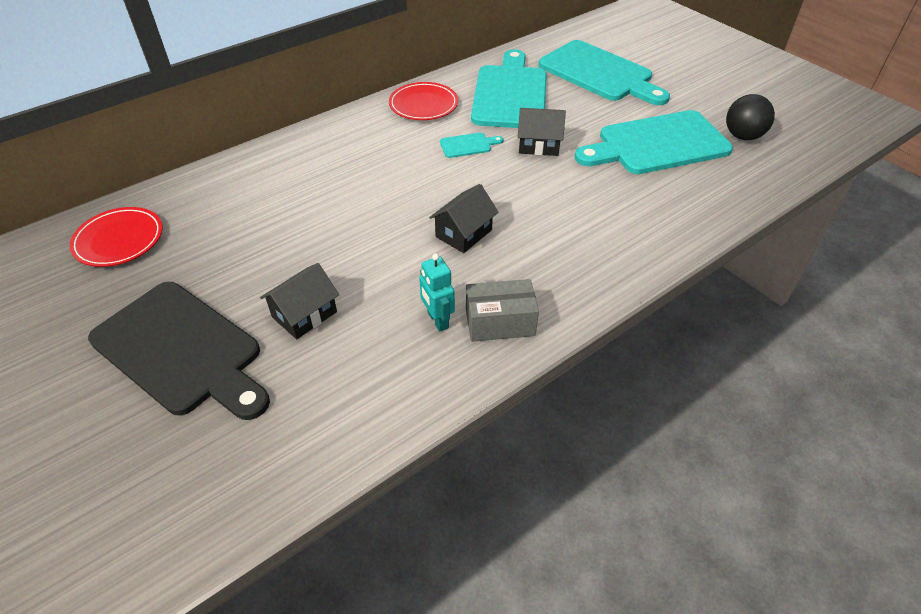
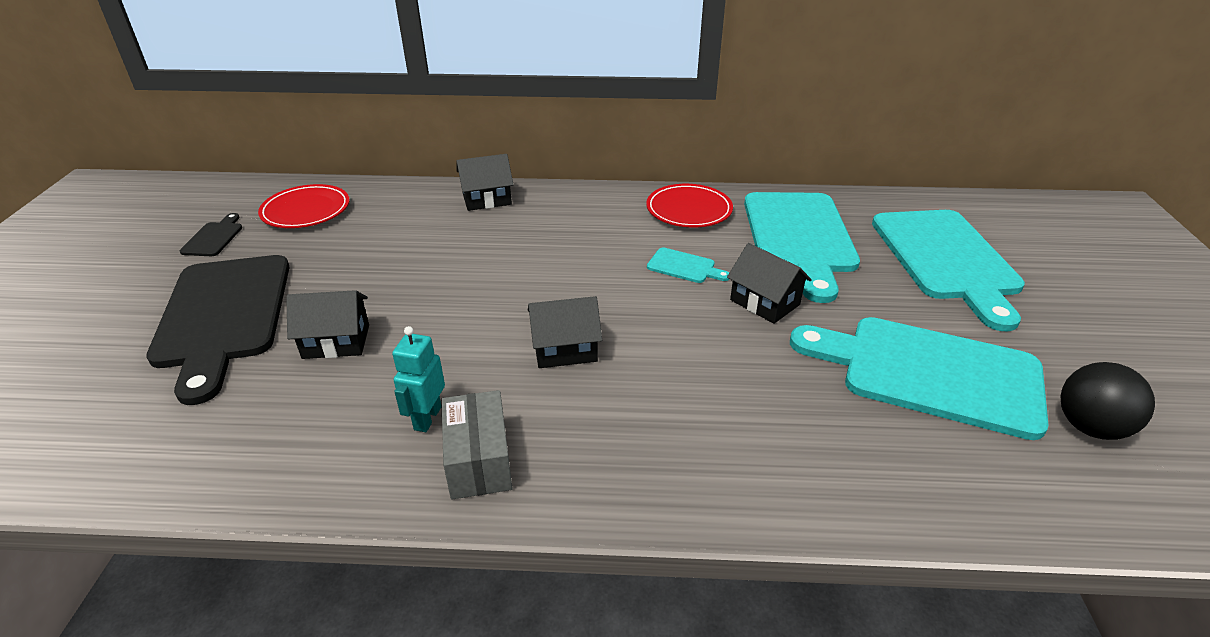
camera: 40 degrees right, 10 degrees down
grey box [466,279,539,342] -> grey box turned 45 degrees clockwise [441,390,513,500]
turquoise cutting board [471,49,547,128] -> turquoise cutting board turned 135 degrees clockwise [744,192,860,303]
none -> black cutting board [180,213,242,256]
none -> black house [456,154,514,211]

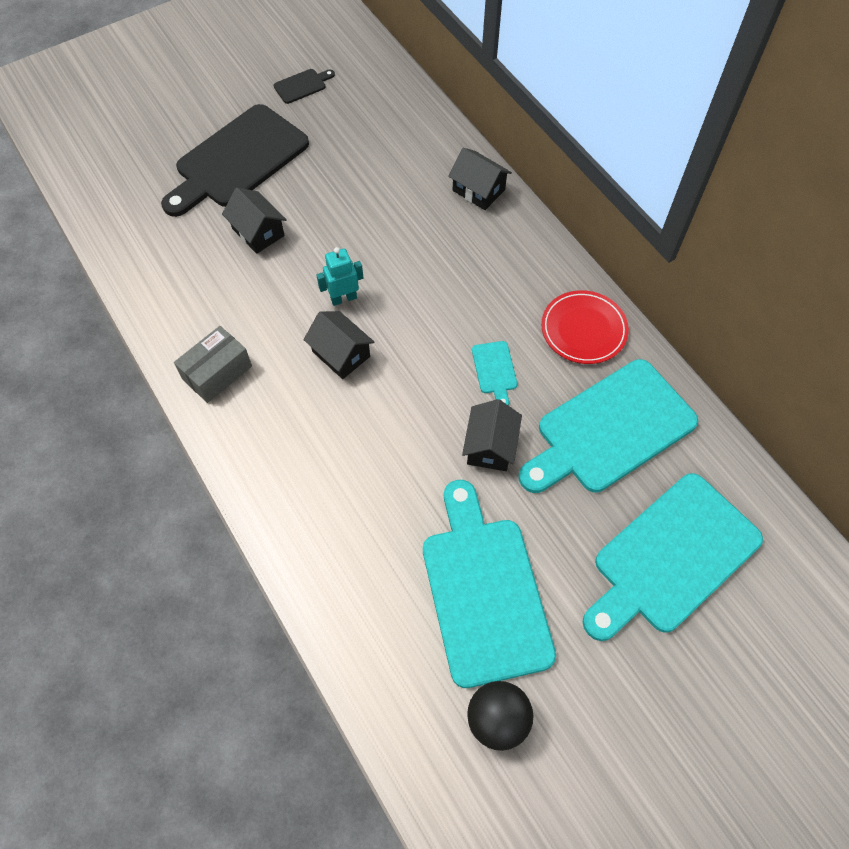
camera: 55 degrees right, 25 degrees up
red plate [258,184,349,228] -> none
turquoise robot [392,326,445,432] -> turquoise robot moved to [317,247,363,306]

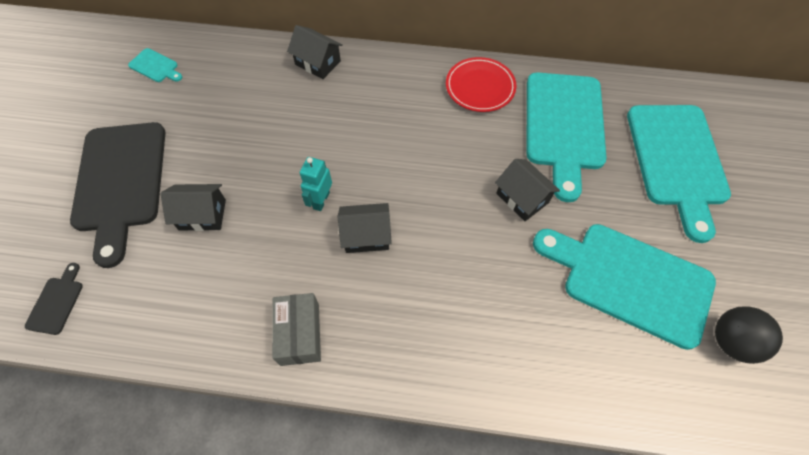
camera: 50 degrees left, 0 degrees up
black cutting board [274,69,335,104] -> black cutting board moved to [25,263,83,335]
black house [448,148,512,210] -> black house turned 45 degrees clockwise [287,25,343,79]
turquoise cutting board [472,341,517,406] -> turquoise cutting board moved to [128,48,182,82]

